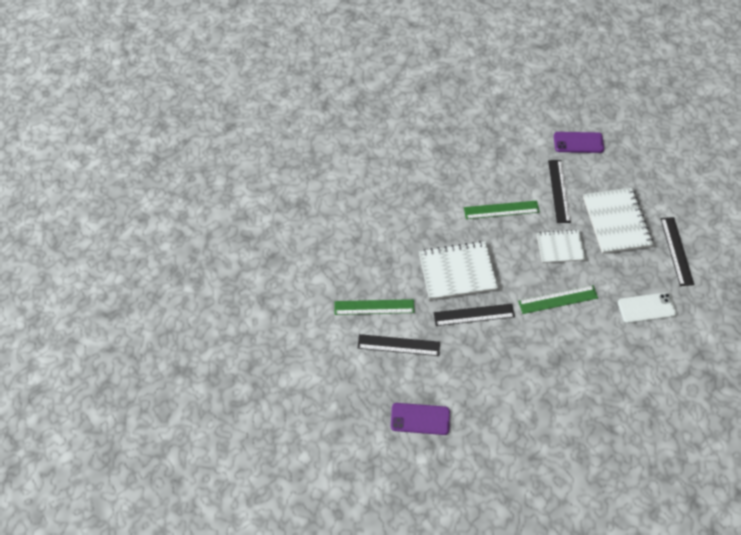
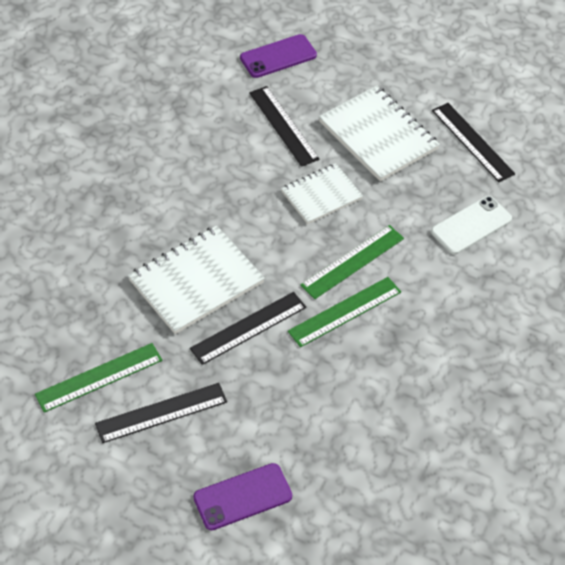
camera: 30 degrees left, 10 degrees down
green ruler [464,201,540,219] -> green ruler moved to [288,277,401,347]

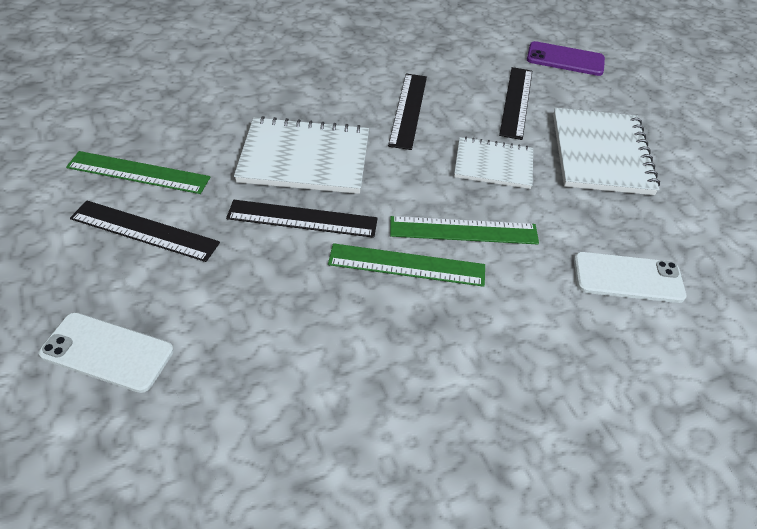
camera: 40 degrees right, 5 degrees down
purple phone [193,463,292,530] -> white phone [39,312,174,393]
black ruler [432,103,515,182] -> black ruler moved to [388,73,427,150]

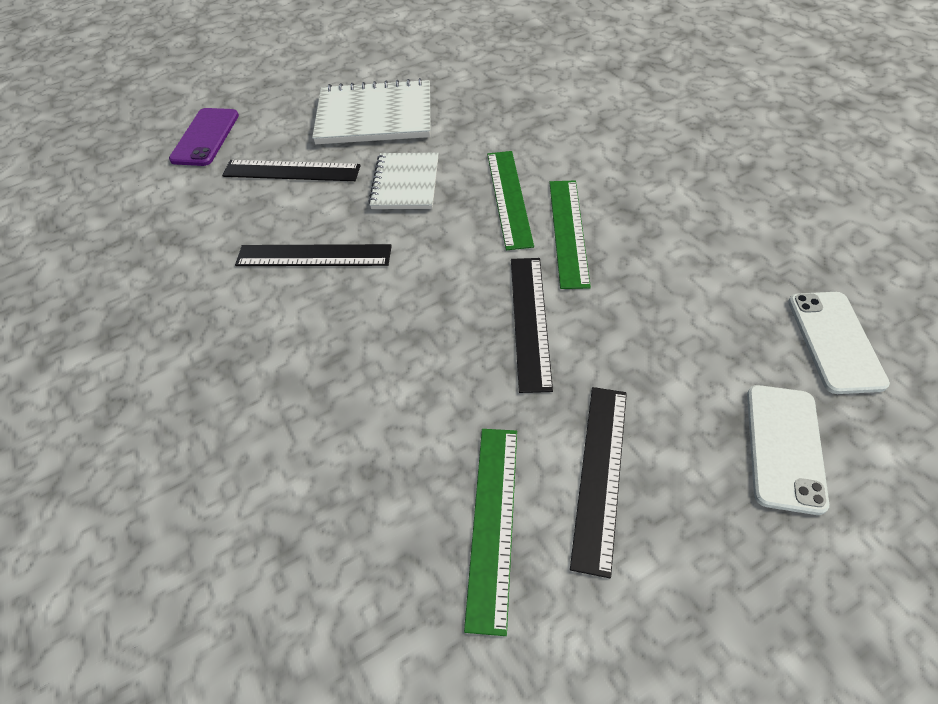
camera: 90 degrees left, 5 degrees up
white notebook [234,116,369,194] -> none
white phone [574,252,686,303] -> white phone moved to [788,292,890,394]

